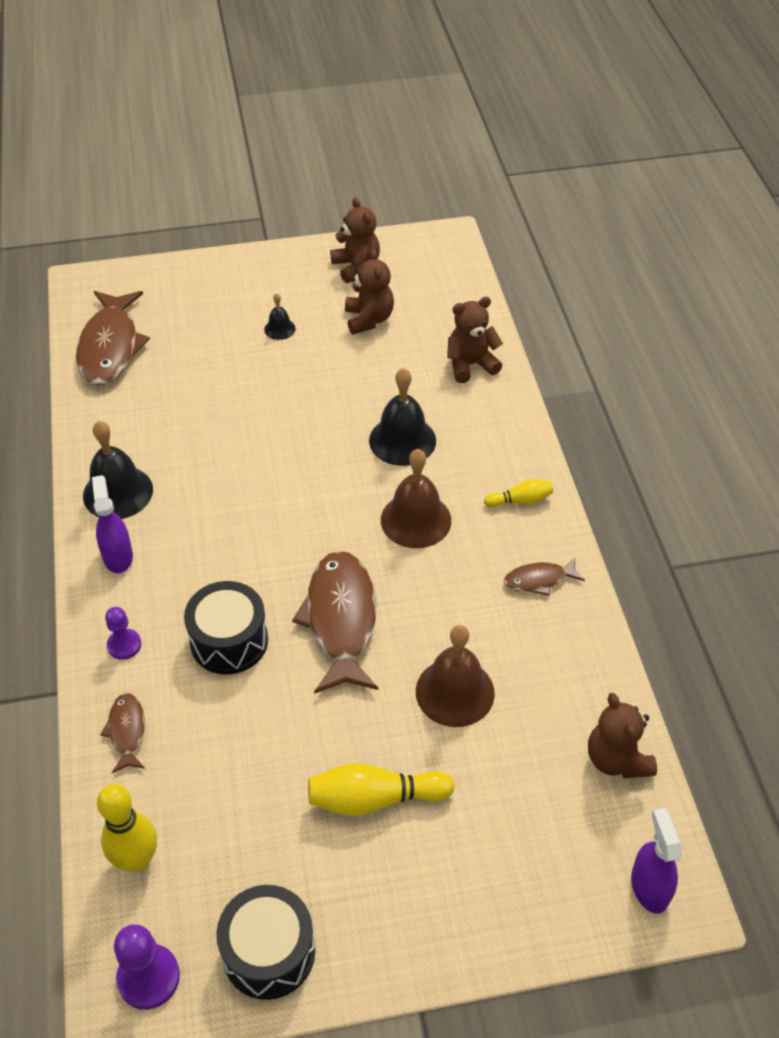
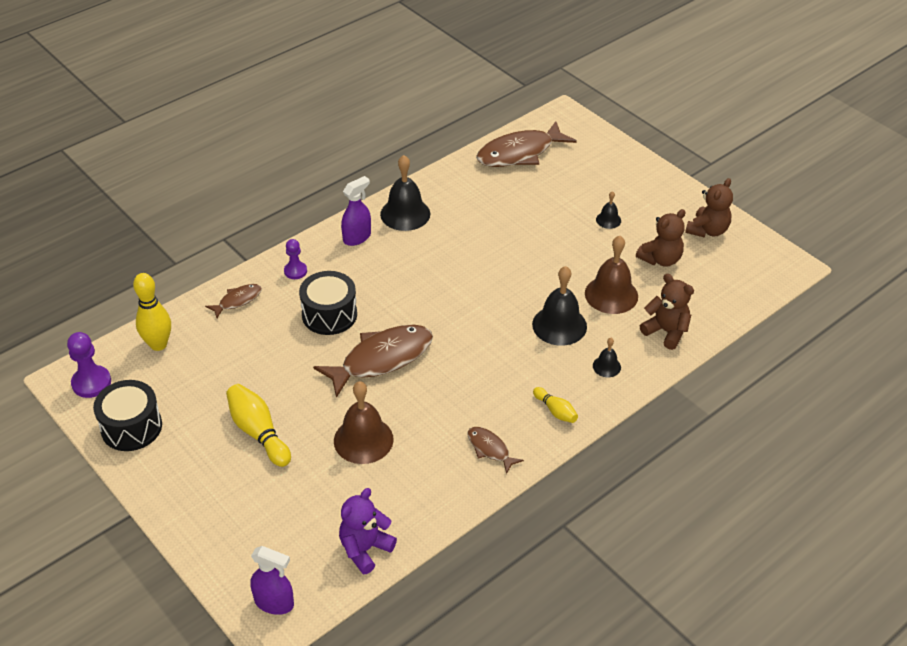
camera: 60 degrees right, 5 degrees down
brown bell [381,449,451,548] -> brown bell moved to [585,236,638,314]
brown teddy bear [588,693,657,779] -> purple teddy bear [339,488,397,574]
purple spray bottle [631,808,682,913] -> purple spray bottle turned 60 degrees clockwise [250,546,294,615]
none -> black bell [593,338,621,377]

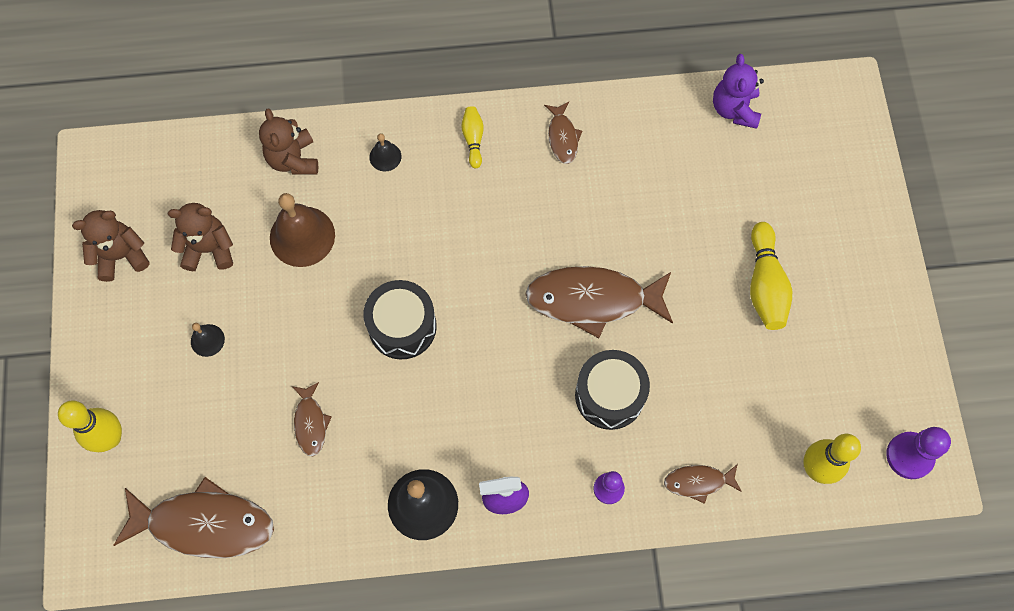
camera: 145 degrees left, 25 degrees up
black drum [93,380,162,451] -> black drum moved to [363,280,437,360]
purple spray bottle [250,546,294,615] -> none
brown bell [334,381,394,464] -> none
purple teddy bear [339,488,397,574] -> purple teddy bear turned 105 degrees clockwise [713,54,764,129]
black bell [532,266,587,346] -> none
none -> yellow bowling pin [58,400,122,452]
none -> brown fish [292,382,332,456]

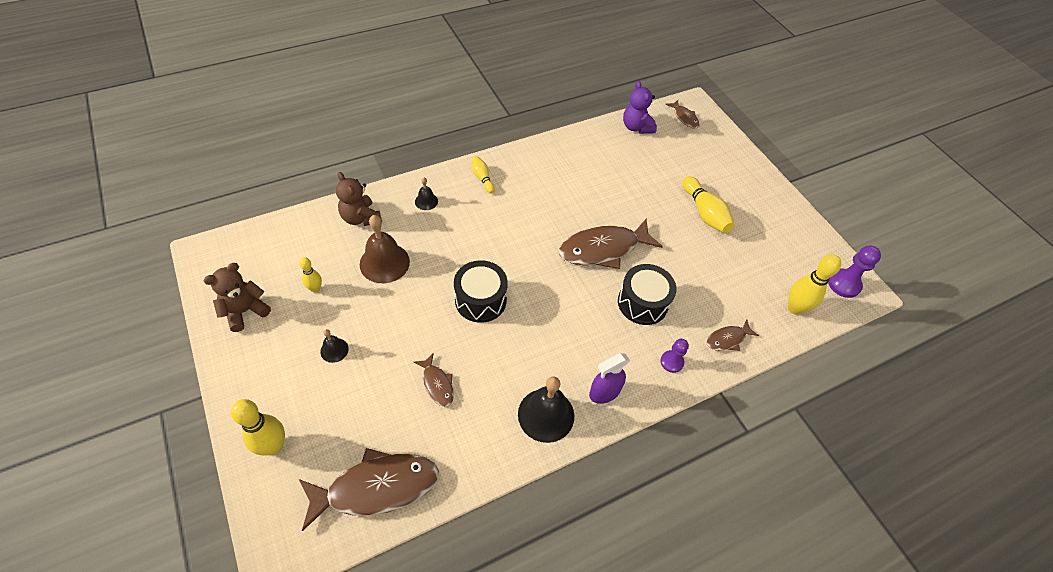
camera: 25 degrees left, 15 degrees down
brown teddy bear [168,203,233,271] -> yellow bowling pin [299,257,322,293]
brown fish [544,102,582,164] -> brown fish moved to [665,100,700,128]

